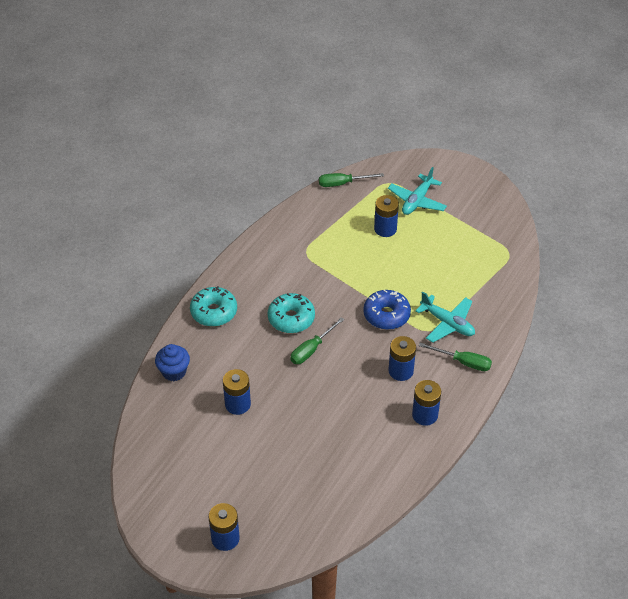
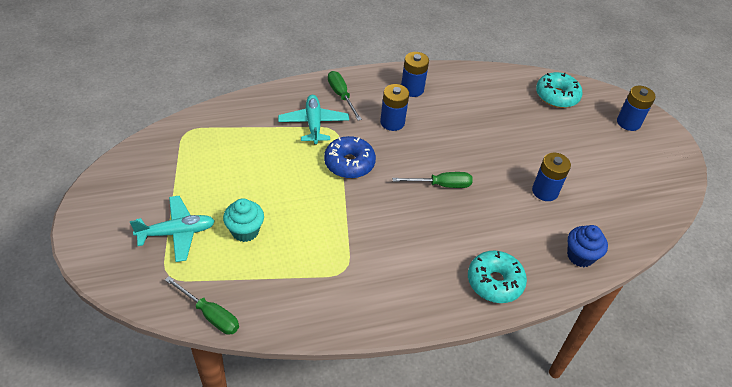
camera: 140 degrees left, 0 degrees up
turquoise donut [268,293,315,333] -> turquoise donut moved to [536,72,583,108]
blue battery [374,195,399,237] -> turquoise cupcake [223,198,264,242]

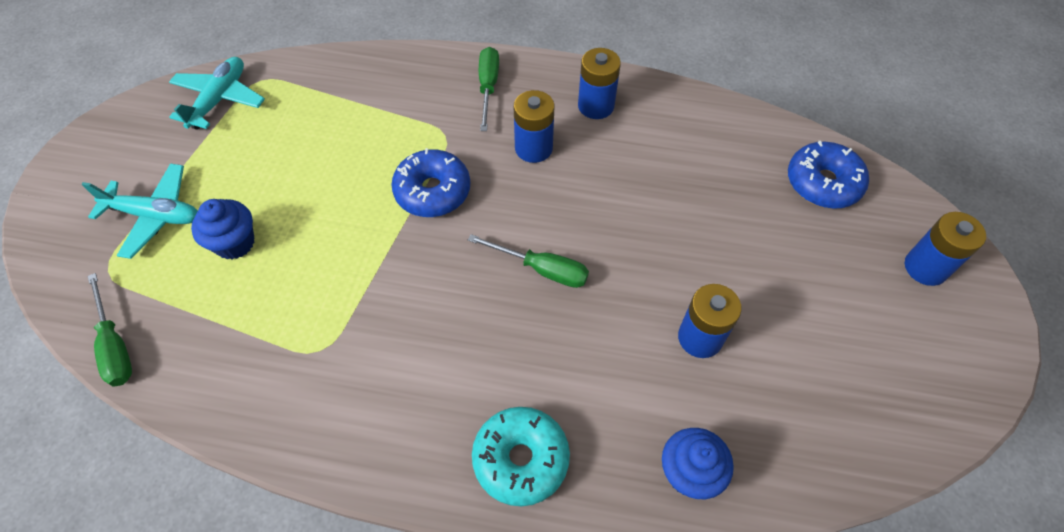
camera: 30 degrees right, 10 degrees up
turquoise cupcake [223,198,264,242] -> blue cupcake [191,199,255,259]
turquoise plane [278,95,349,145] -> turquoise plane moved to [169,57,265,130]
turquoise donut [536,72,583,108] -> blue donut [788,141,869,209]

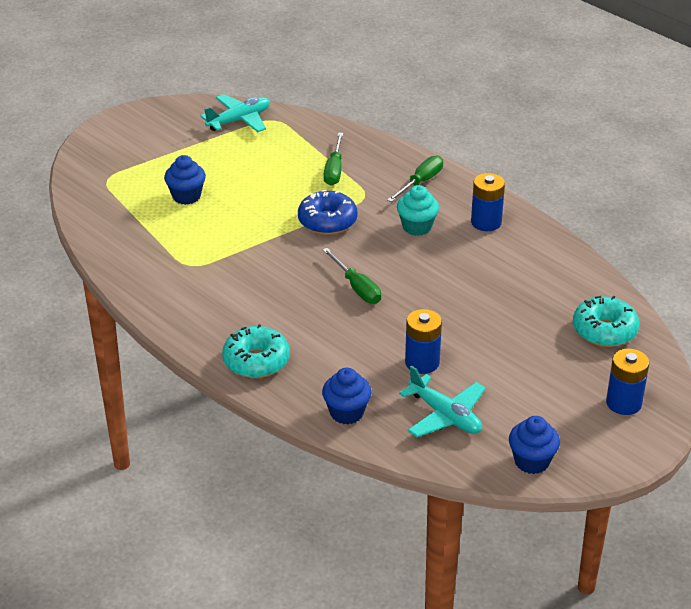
camera: 35 degrees right, 20 degrees down
turquoise plane [81,163,198,259] -> turquoise plane moved to [399,365,486,437]
green screwdriver [88,273,132,387] -> green screwdriver moved to [324,133,343,185]
blue battery [514,90,555,163] -> turquoise cupcake [397,185,439,236]
blue donut [788,141,869,209] -> turquoise donut [573,296,639,347]
none -> blue cupcake [509,416,560,474]

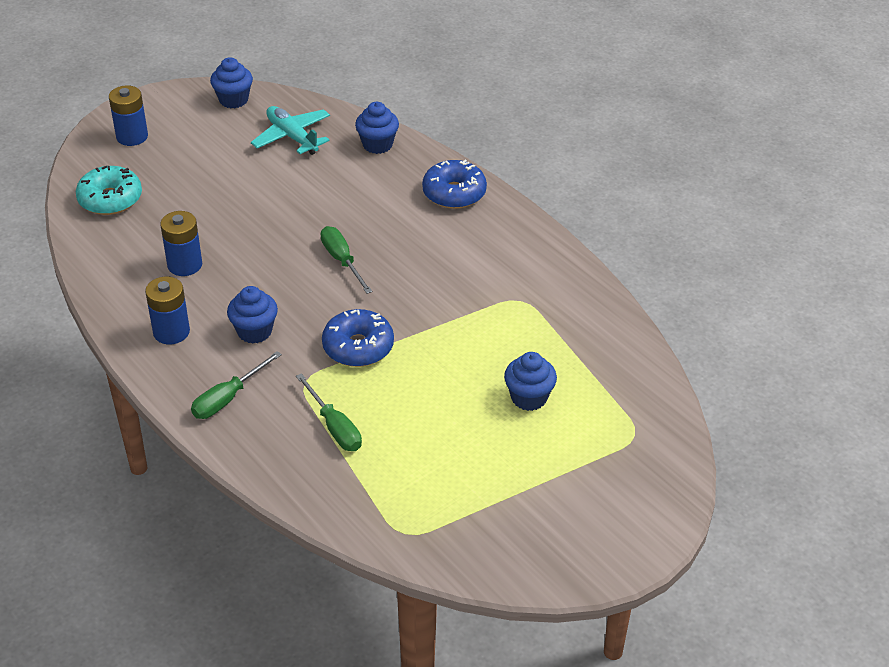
camera: 175 degrees left, 5 degrees up
turquoise plane [200,94,270,132] -> none
turquoise donut [222,324,290,378] -> blue donut [422,160,487,209]
green screwdriver [324,133,343,185] -> green screwdriver turned 135 degrees clockwise [296,373,362,451]
turquoise cupcake [397,185,439,236] -> blue cupcake [227,286,278,343]
blue battery [405,309,442,374] -> blue battery moved to [160,211,202,276]

